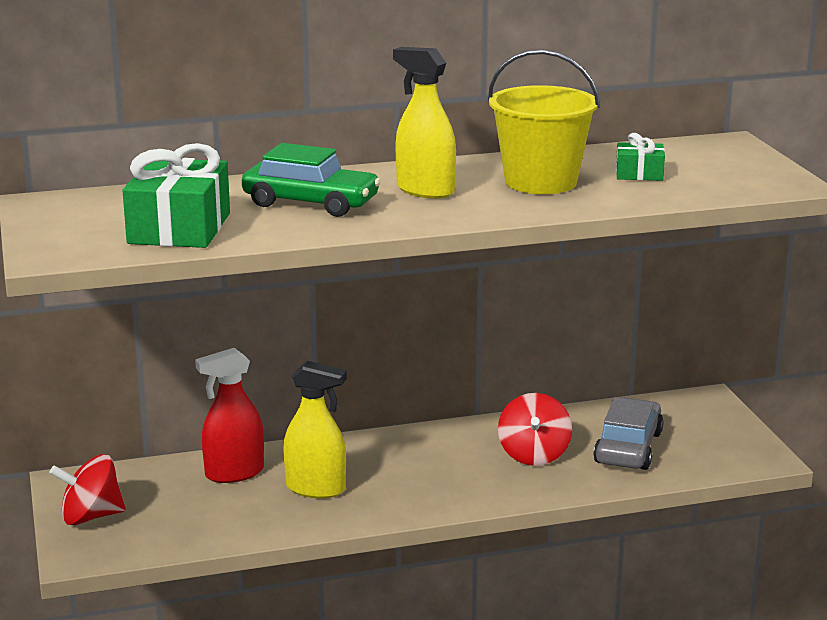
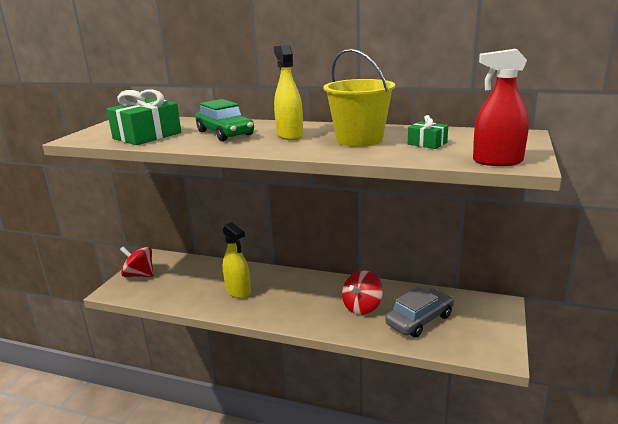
camera: 35 degrees right, 0 degrees up
red spray bottle [195,348,264,483] -> red spray bottle moved to [473,49,529,166]

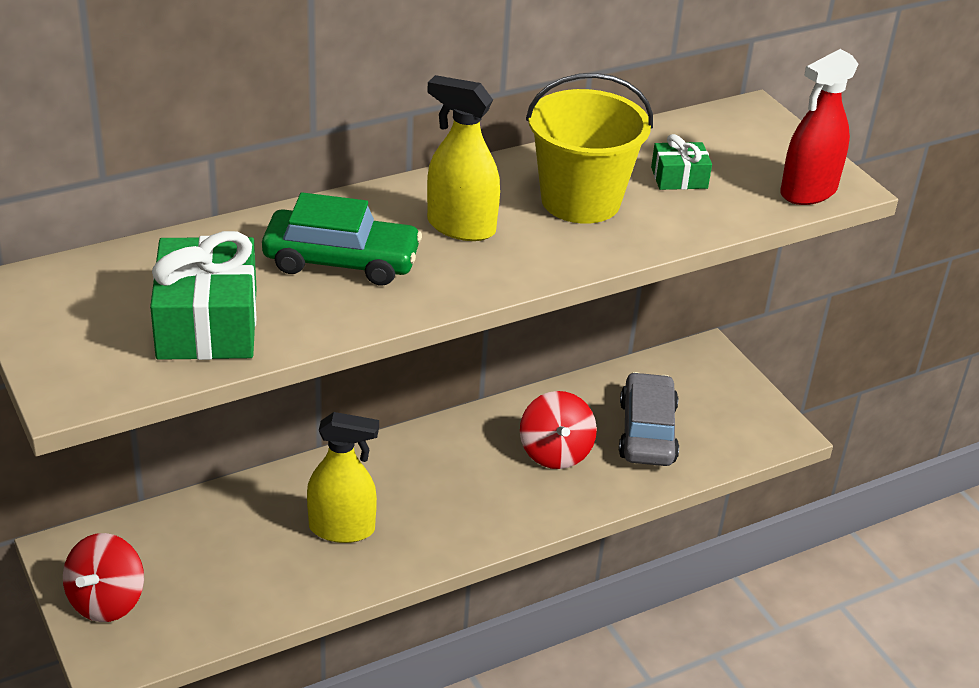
camera: 50 degrees left, 15 degrees up
red spinning top [120,247,153,277] -> red spinning top turned 45 degrees counterclockwise [63,533,144,622]

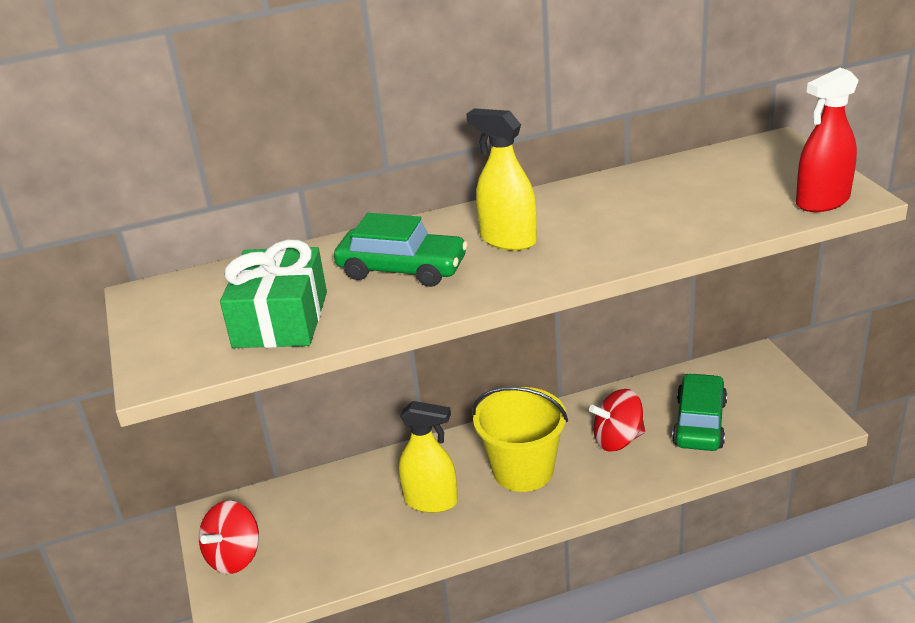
camera: 15 degrees right, 5 degrees down
red spinning top [520,391,597,469] -> red spinning top turned 75 degrees clockwise [589,389,645,452]
yellow bucket [526,73,653,224] -> yellow bucket moved to [472,387,568,492]
grey car [619,372,679,466] -> green car [672,373,727,451]
green gift [651,134,712,190] -> none

